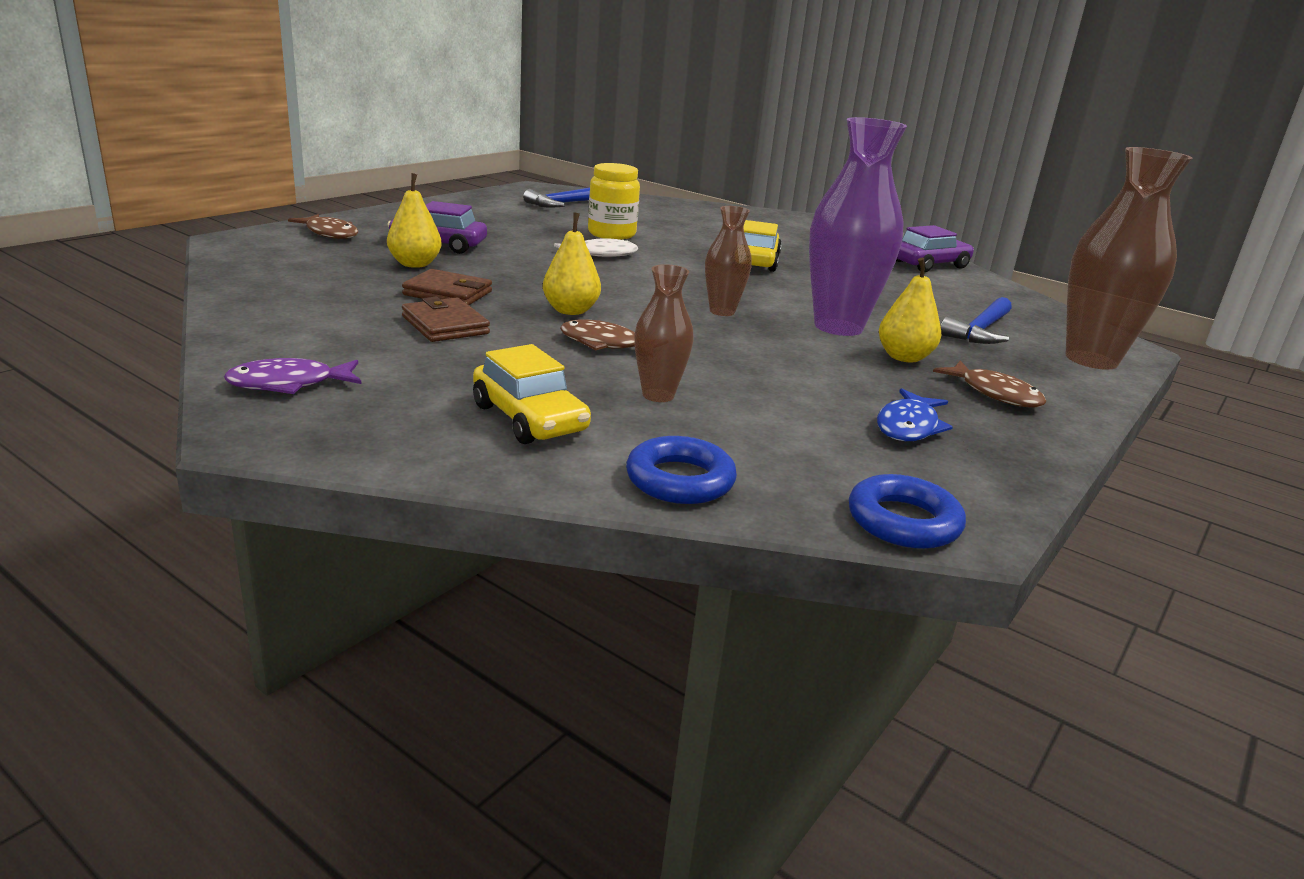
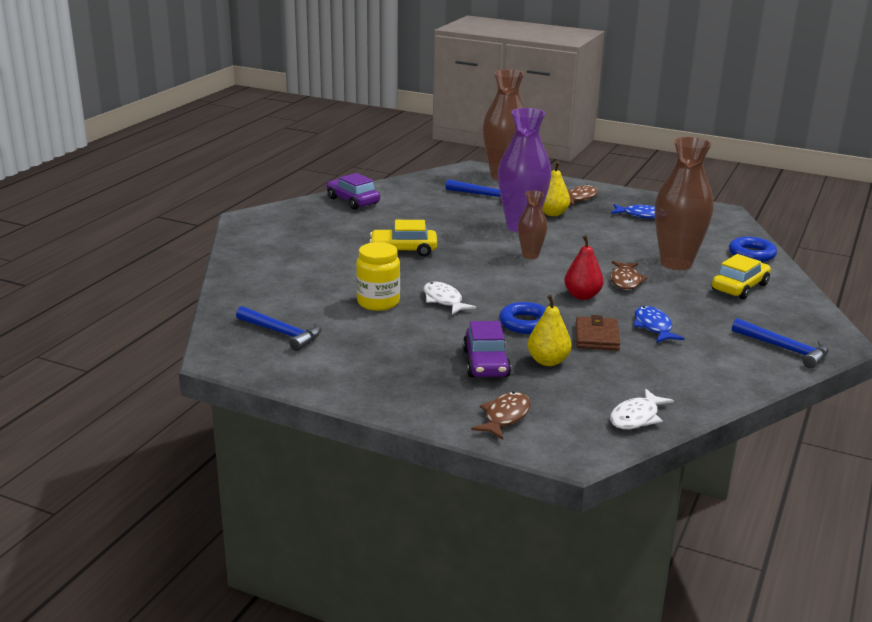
camera: 100 degrees left, 0 degrees up
purple fish [224,358,362,394] -> blue hammer [732,318,829,368]
brown wallet [402,297,490,342] -> blue fish [634,306,685,343]
yellow pear [543,213,601,315] -> red pear [564,235,604,300]
brown vase [634,264,694,402] -> brown vase [655,137,714,270], size x1.89
blue ring [849,474,966,549] -> blue ring moved to [499,302,546,334]
none -> white fish [610,388,674,429]

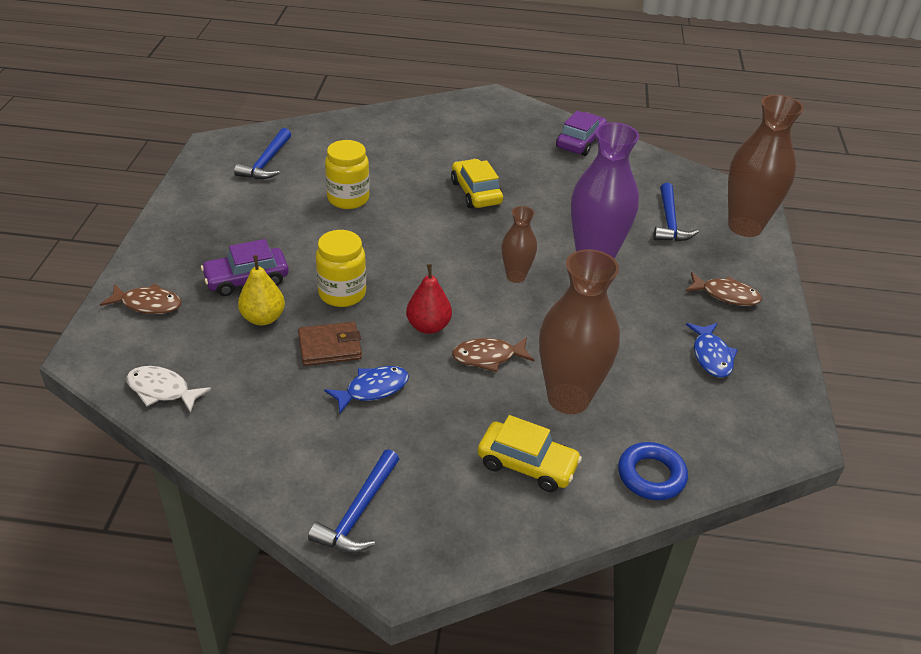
camera: 70 degrees right, 15 degrees up
white fish [424,282,476,314] -> none
blue ring [499,302,546,334] -> yellow jar [316,230,366,307]
yellow pear [542,162,570,216] -> none

